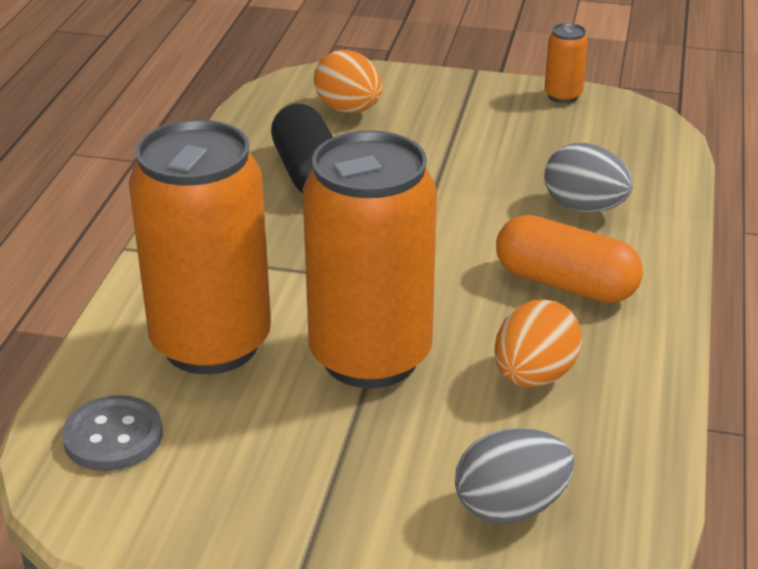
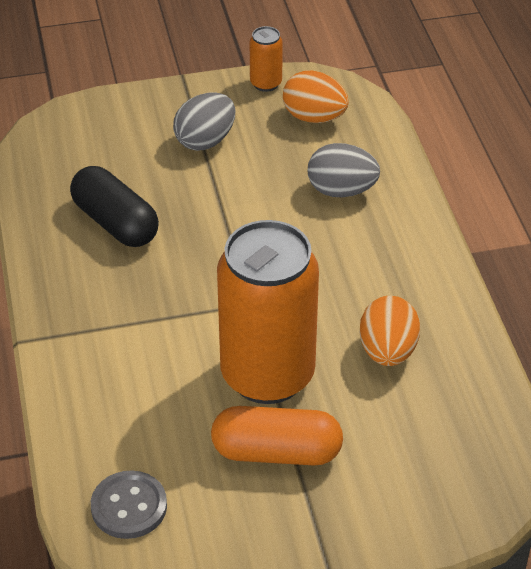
camera: 25 degrees left, 10 degrees up
orange can [129,120,271,374] -> none
orange egg [314,50,382,113] -> orange egg moved to [283,70,349,123]
grey egg [455,428,574,524] -> grey egg moved to [173,93,236,151]
orange capsule [496,215,643,303] -> orange capsule moved to [211,406,343,465]

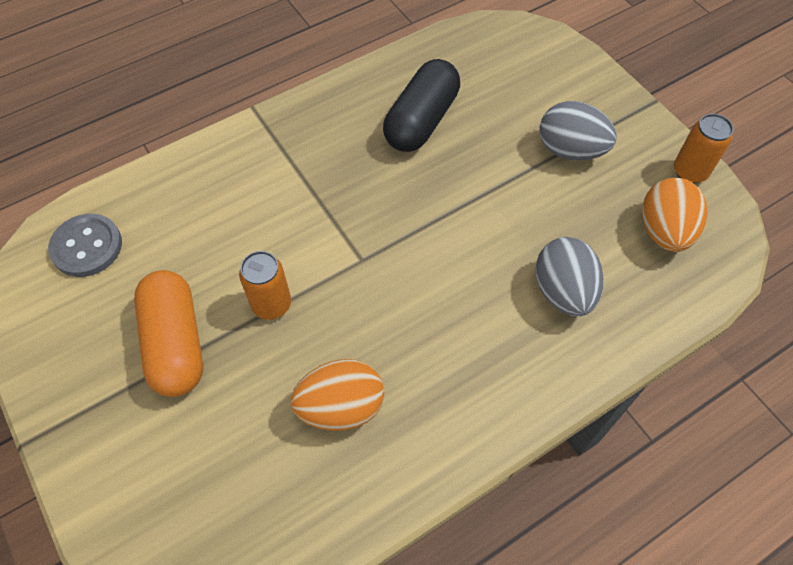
camera: 70 degrees right, 15 degrees up
orange can [217,220,319,404] -> orange can [239,251,291,320], size x0.42

